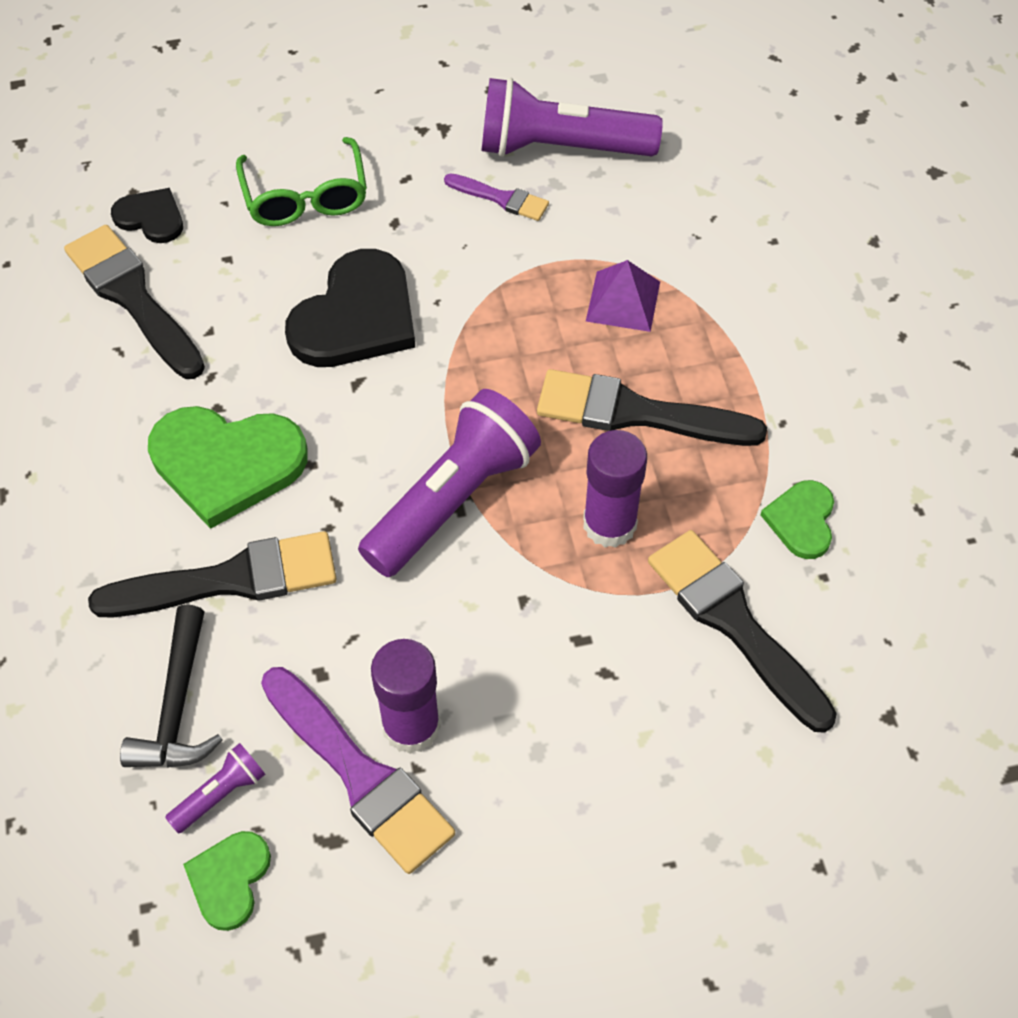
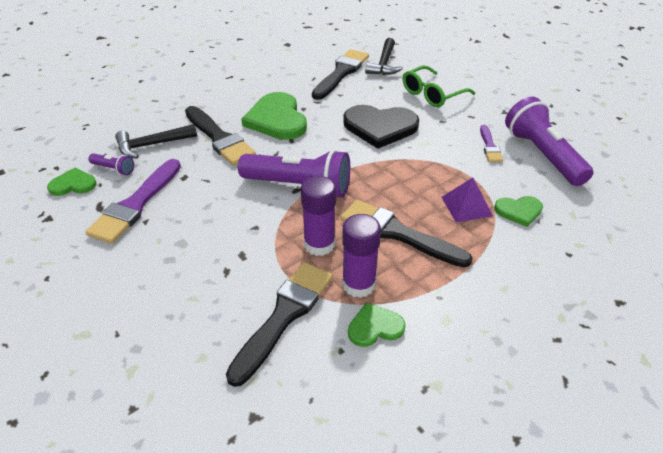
camera: 65 degrees right, 15 degrees down
black heart [111,188,183,243] -> black hammer [365,38,403,75]
purple glue stick [371,639,441,754] -> purple glue stick moved to [342,214,381,298]
black brush [537,369,767,446] -> black brush turned 45 degrees counterclockwise [341,200,473,268]
none -> green heart [494,196,543,227]

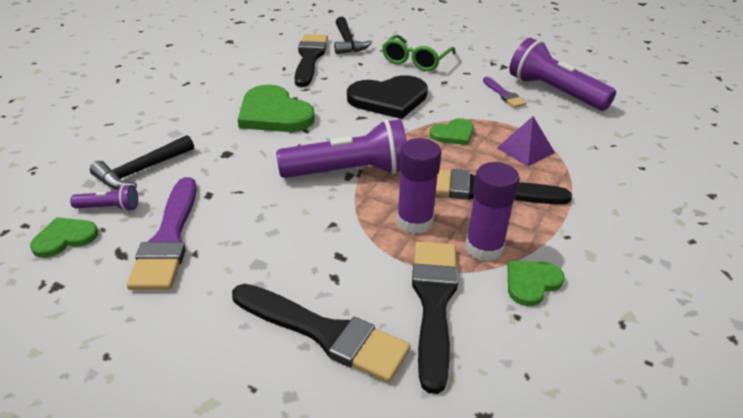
camera: 25 degrees left, 5 degrees down
black brush [185,106,256,165] -> black brush moved to [232,284,411,383]
green heart [494,196,543,227] -> green heart moved to [430,118,474,145]

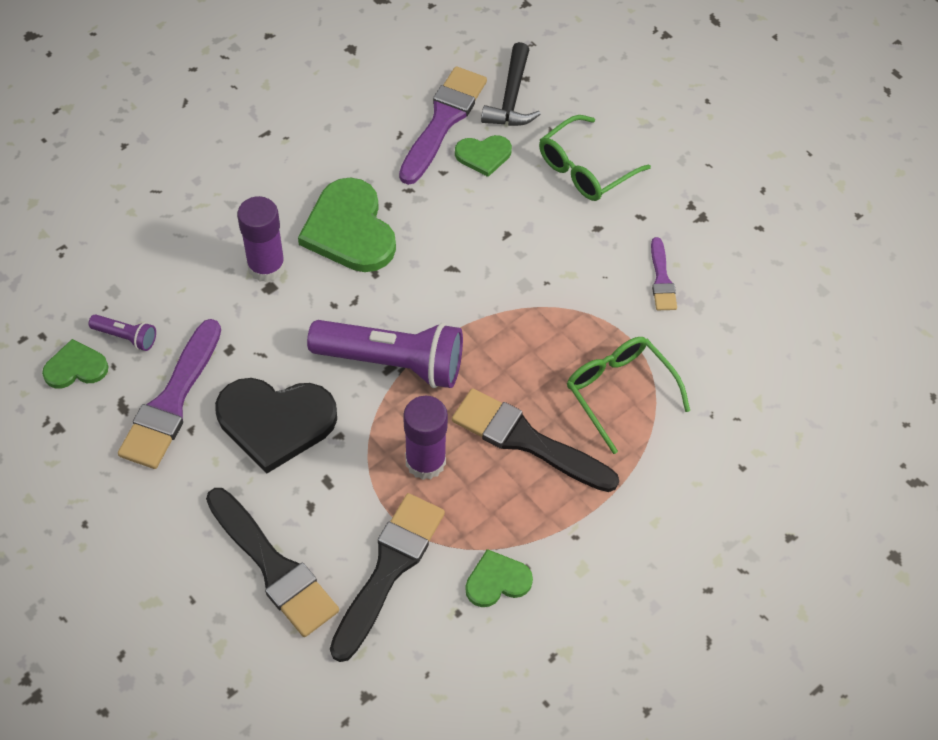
camera: 20 degrees right, 20 degrees up
black hammer [90,135,194,190] -> none
black brush [295,34,328,87] -> purple brush [399,66,487,185]
black heart [347,75,428,119] -> black heart moved to [215,378,337,474]
green heart [430,118,474,145] -> green heart moved to [455,135,512,177]
purple glue stick [466,162,520,262] -> purple glue stick moved to [237,196,285,282]
purple pyramid [497,116,555,166] -> green glasses [567,337,690,454]
purple flashlight [509,38,616,110] -> none

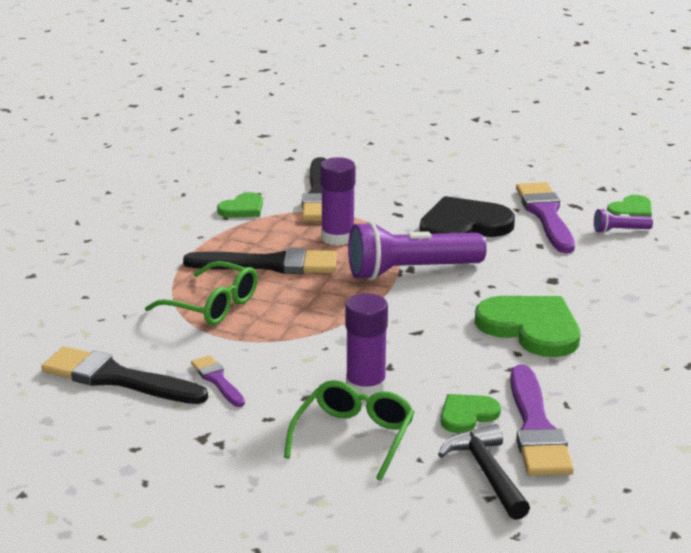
camera: 155 degrees right, 30 degrees down
black brush [206,488,339,637] -> black brush moved to [41,346,208,404]
purple glue stick [237,196,285,282] -> purple glue stick moved to [345,293,388,396]

